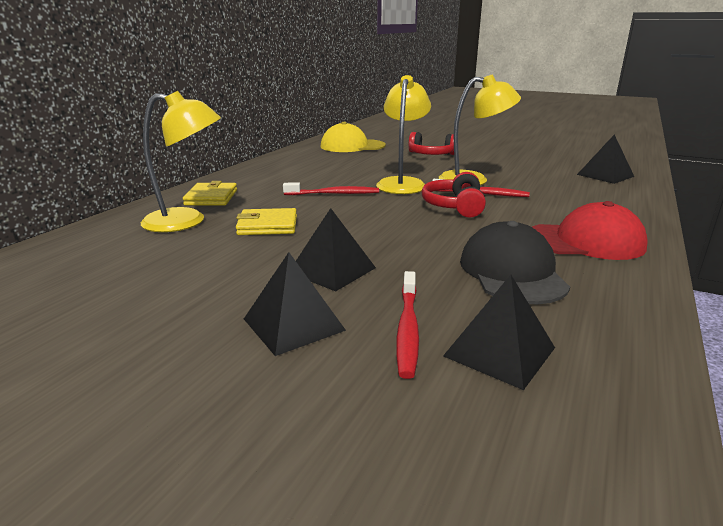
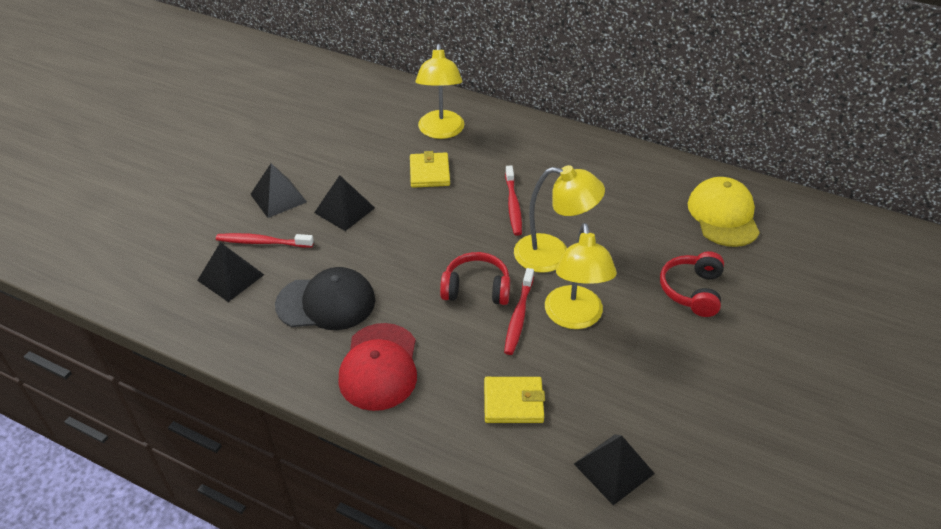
camera: 90 degrees right, 20 degrees up
yellow wallet [183,181,237,205] -> yellow wallet moved to [484,377,545,423]

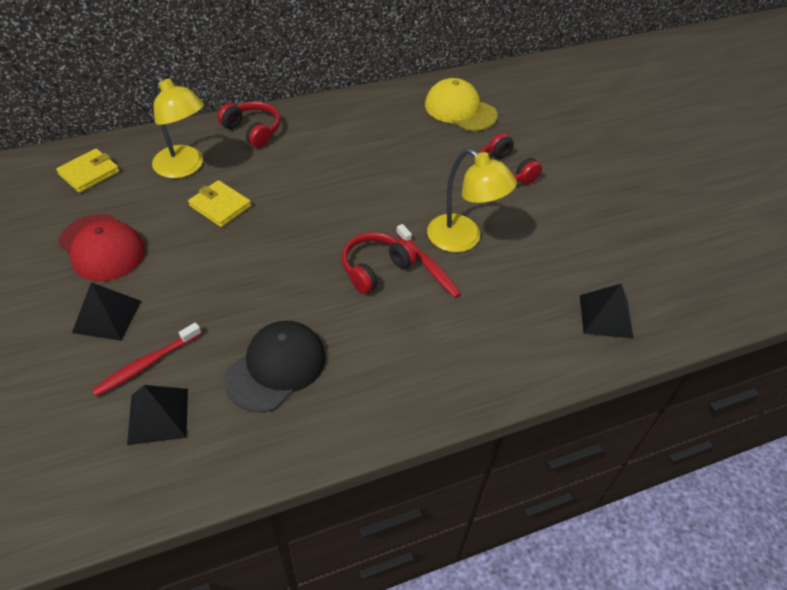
camera: 50 degrees left, 5 degrees up
black pyramid [314,175,375,231] -> none
red cap [338,323,417,411] -> red cap moved to [58,214,145,281]
yellow wallet [484,377,545,423] -> yellow wallet moved to [56,149,120,193]
red toothbrush [505,166,522,236] -> none
yellow lamp [514,165,605,273] -> none
none -> red headphones [218,101,281,148]

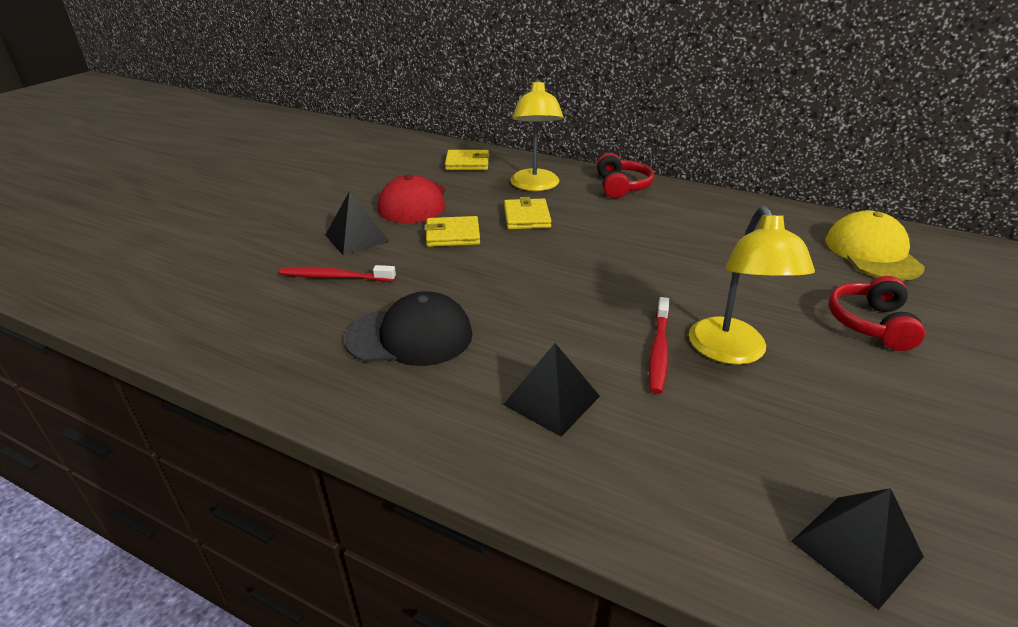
camera: 50 degrees right, 15 degrees down
black pyramid [127,385,188,445] -> black pyramid moved to [503,343,600,437]
red headphones [342,232,416,294] -> none
none -> yellow wallet [424,216,480,247]

